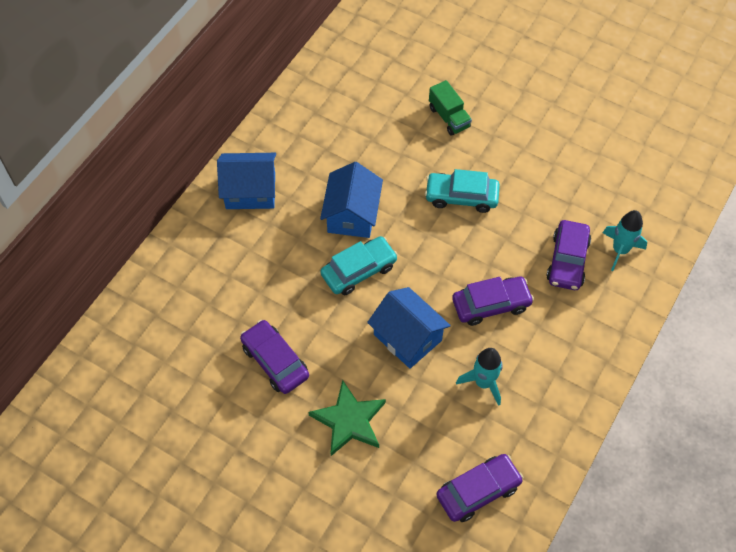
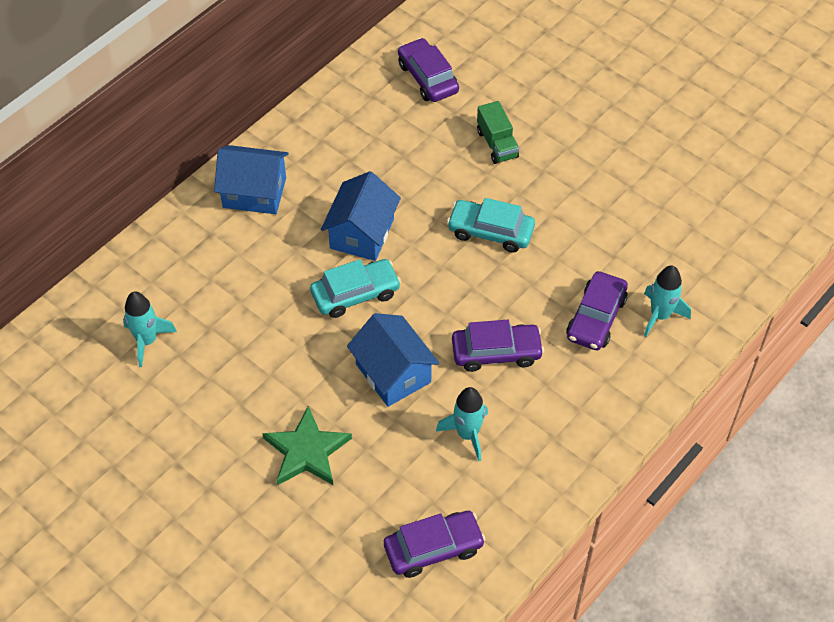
camera: 10 degrees right, 5 degrees down
purple car [240,320,309,394] -> purple car moved to [398,38,459,102]
none -> turquoise rocket [123,291,177,367]

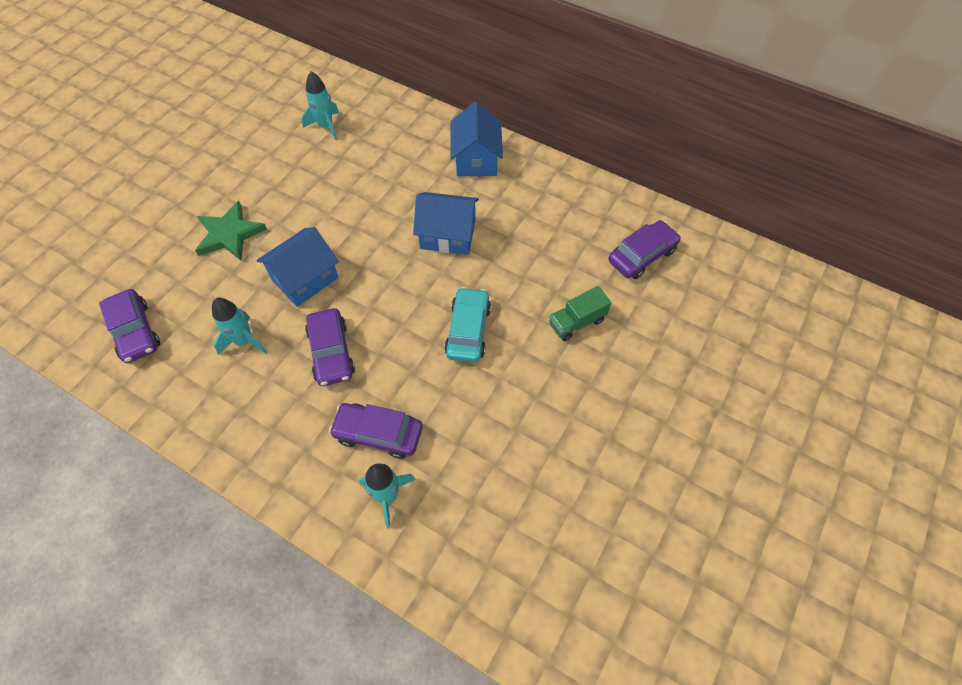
camera: 80 degrees right, 5 degrees up
turquoise car [310,259,401,318] -> none

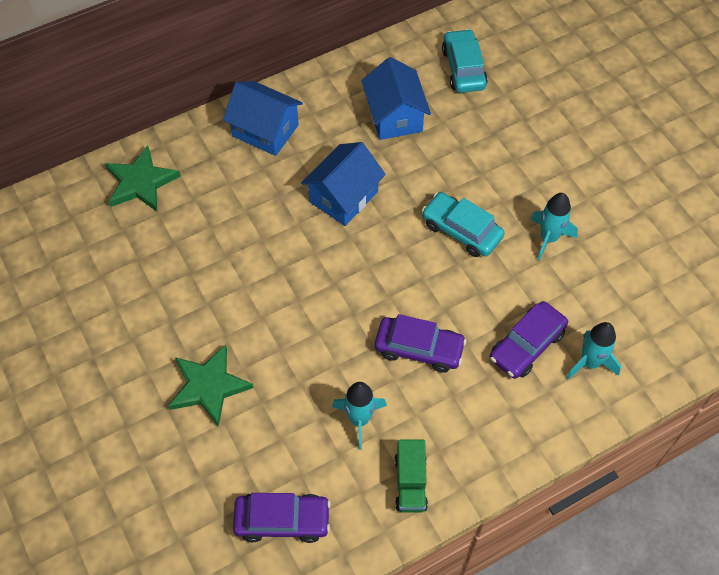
camera: 60 degrees left, 0 degrees up
blue house [256,227,339,307] -> blue house moved to [361,57,431,140]
turquoise rocket [302,72,339,140] -> turquoise rocket moved to [531,193,578,261]
green truck [549,286,611,341] -> green truck moved to [395,440,428,513]
purple car [608,220,681,279] -> turquoise car [442,29,488,93]
none -> green star [105,146,181,211]

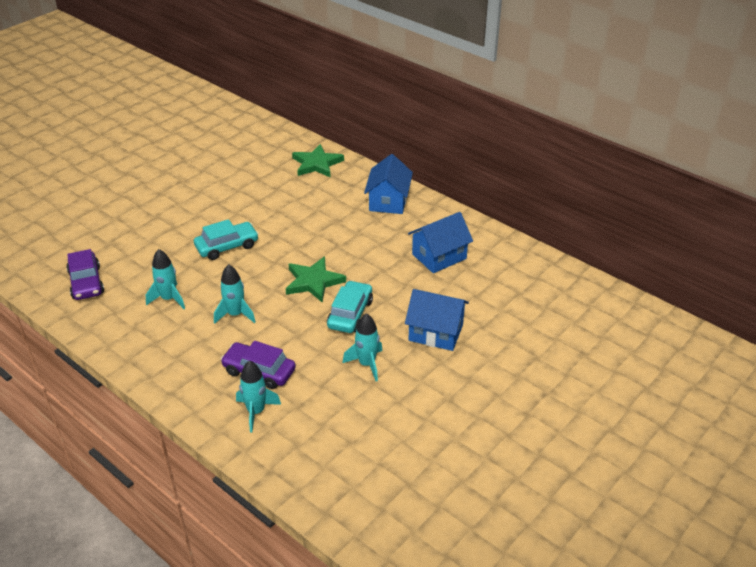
camera: 70 degrees right, 20 degrees down
green star [168,344,253,427] -> green star moved to [286,257,346,303]
blue house [301,142,386,226] -> blue house moved to [405,289,469,351]
purple car [375,314,466,373] -> turquoise rocket [214,264,256,324]
green truck [395,440,428,513] -> none
turquoise car [442,29,488,93] -> turquoise car moved to [194,219,259,260]

